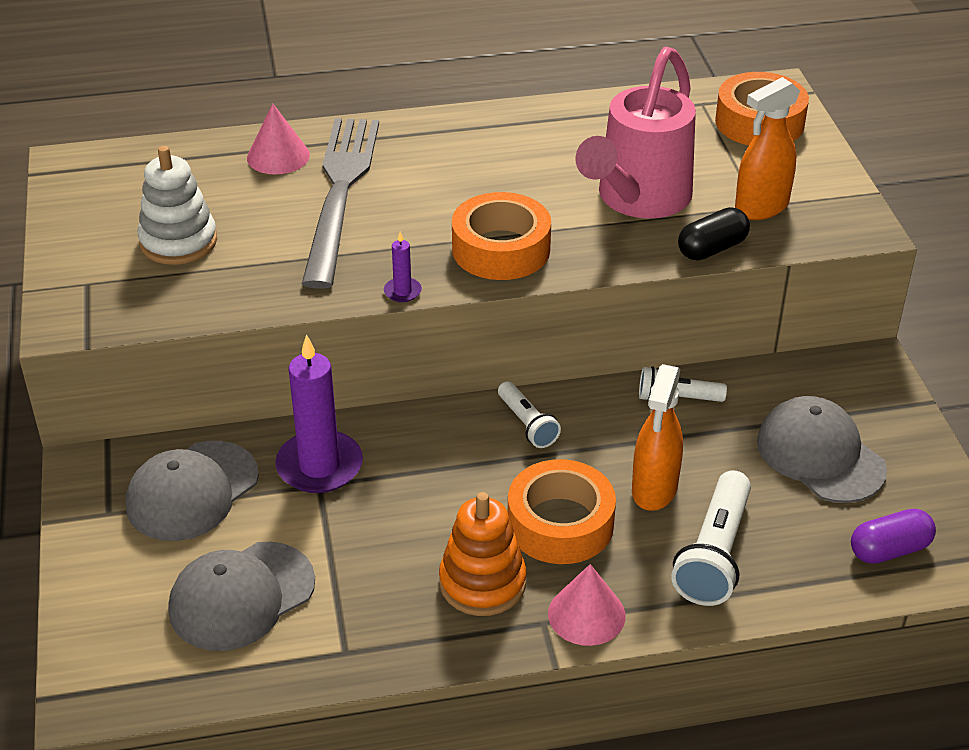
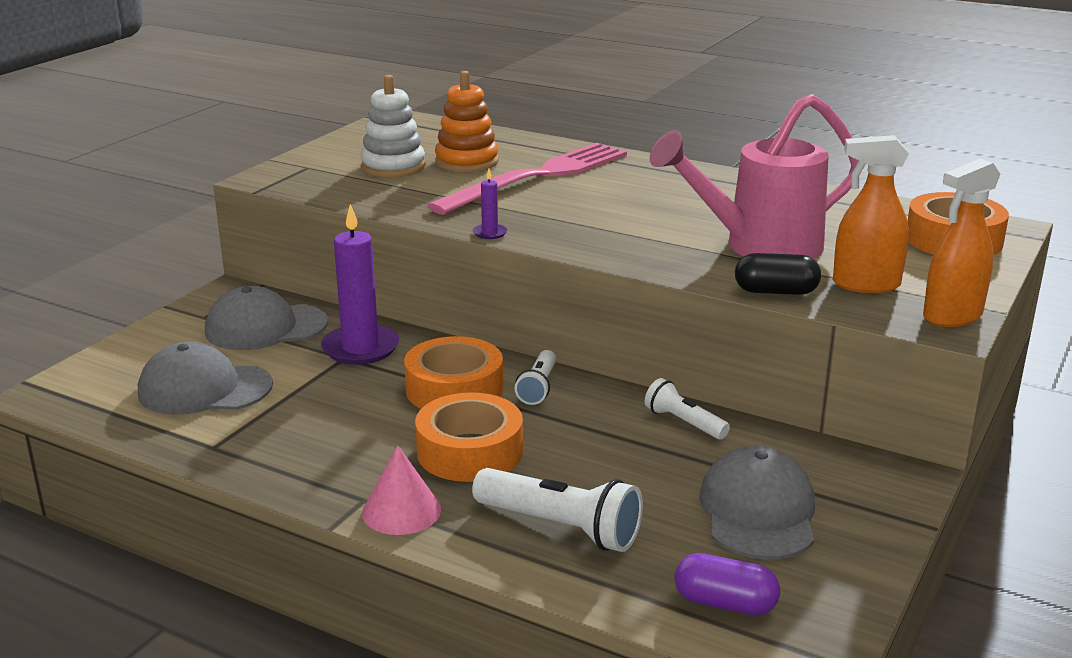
camera: 40 degrees right, 15 degrees down
pink cone [247,103,310,175] -> none
grey fork [302,118,379,289] -> pink fork [427,143,627,214]
orange stacking toy [439,492,526,616] -> orange stacking toy moved to [435,71,499,172]
orange tape [452,192,551,280] -> orange tape moved to [404,336,503,409]
orange spray bottle [632,364,683,511] -> orange spray bottle moved to [923,159,1001,327]
white flashlight [671,470,751,606] -> white flashlight turned 120 degrees counterclockwise [472,468,643,552]

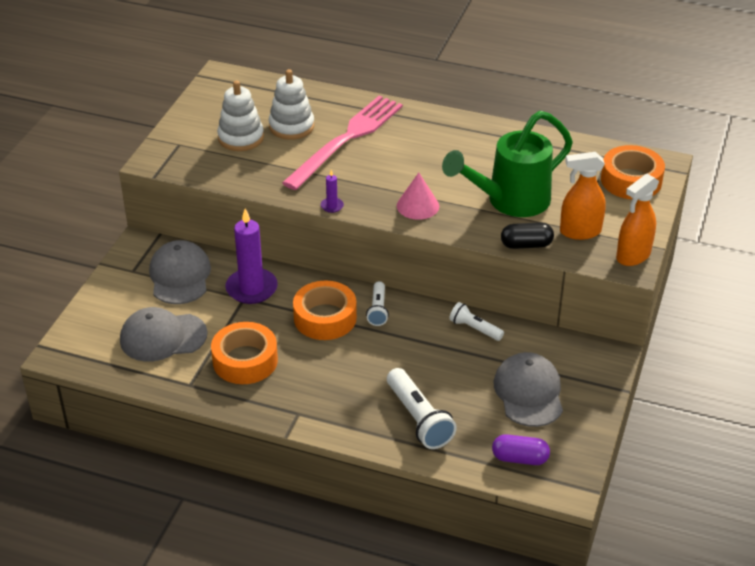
camera: 10 degrees left, 15 degrees up
grey cap [205,286,328,350] -> grey cap turned 105 degrees clockwise [149,240,211,304]
pink cone [362,445,441,535] -> pink cone moved to [397,173,439,220]
orange tape [415,392,523,482] -> orange tape moved to [211,322,278,384]
orange stacking toy [435,71,499,172] -> white stacking toy [269,69,314,140]
white flashlight [472,468,643,552] -> white flashlight turned 45 degrees clockwise [387,368,457,449]
pink watering can [650,94,859,259] -> green watering can [442,111,573,217]

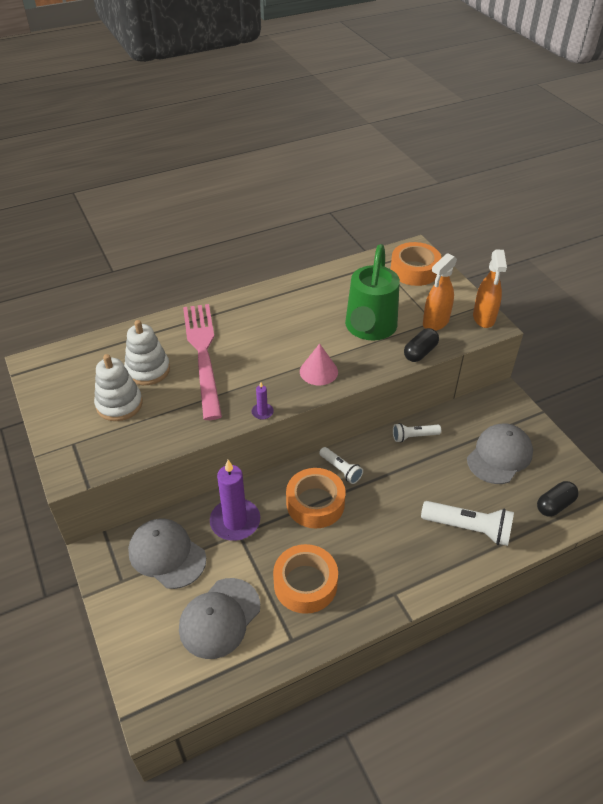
camera: 45 degrees left, 5 degrees up
purple capsule [492,434,550,465] -> black capsule [537,481,579,517]
grey cap [494,352,563,427] -> grey cap turned 90 degrees clockwise [467,423,533,484]

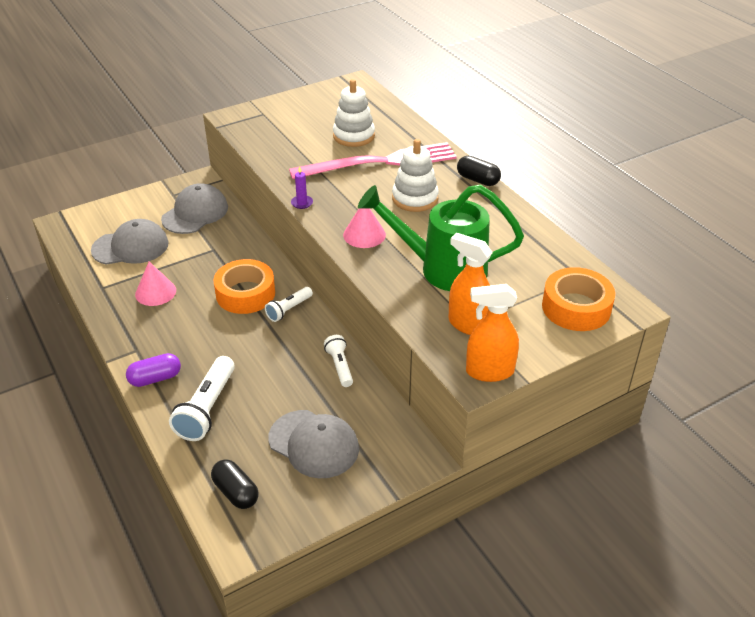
camera: 85 degrees right, 5 degrees down
white stacking toy [94,354,143,421] -> white stacking toy moved to [392,139,439,212]
grey cap [179,578,260,659] -> grey cap turned 135 degrees clockwise [91,219,169,265]
purple candle [210,460,260,541] -> none
orange tape [273,544,338,614] -> pink cone [135,262,176,306]
black capsule [404,328,439,362] -> black capsule moved to [457,156,501,186]
none -> purple capsule [126,353,181,387]

